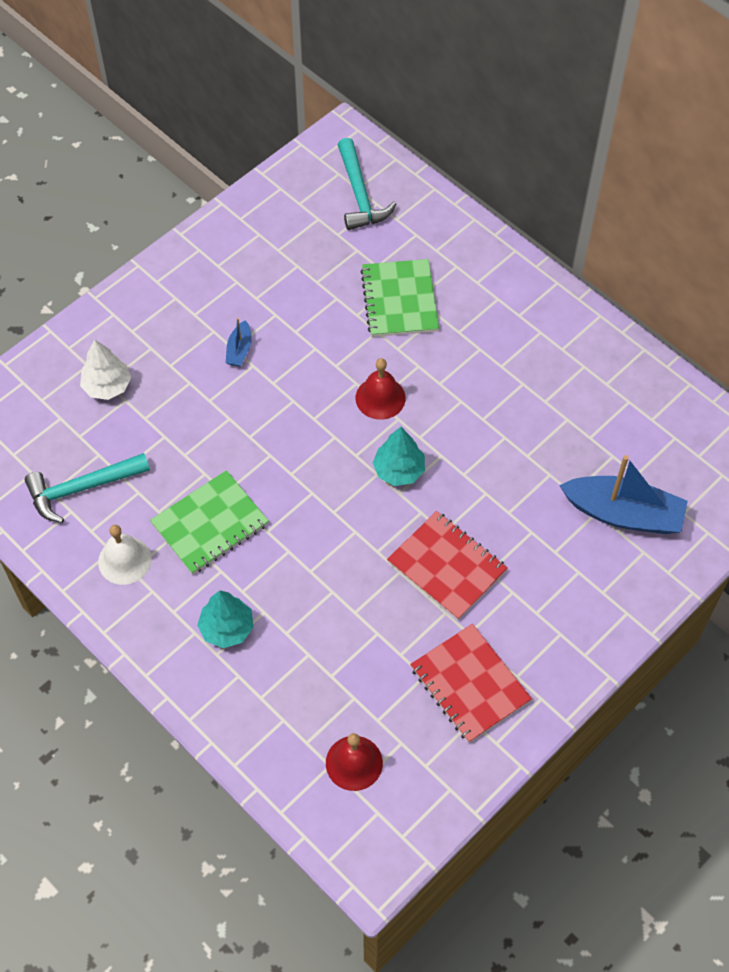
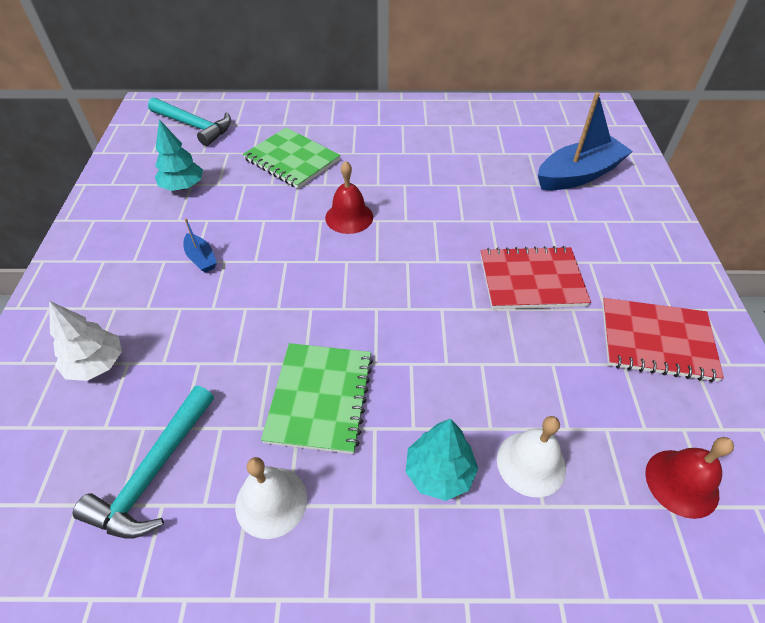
camera: 45 degrees left, 10 degrees down
turquoise tree [373,427,425,486] -> turquoise tree moved to [155,119,203,191]
none -> white bell [497,416,566,497]

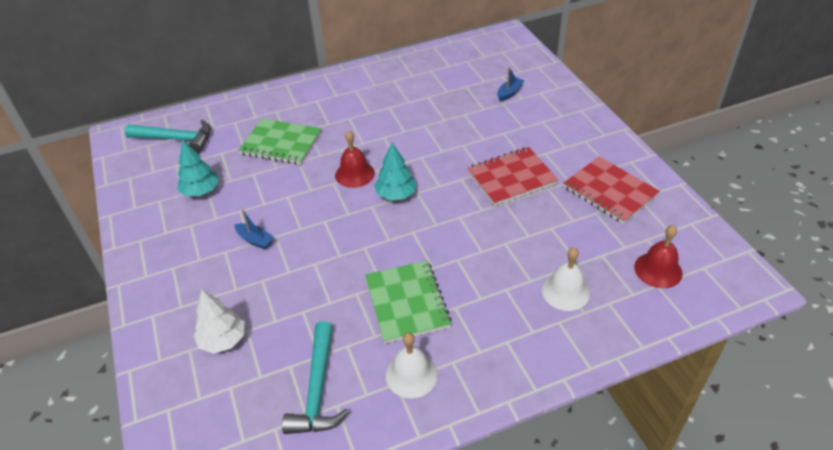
camera: 20 degrees left, 5 degrees down
turquoise tree [406,419,478,501] -> turquoise tree moved to [374,143,416,200]
blue boat [538,92,633,190] -> blue boat [497,67,524,101], size x0.46
red notebook [602,298,724,382] -> red notebook turned 60 degrees clockwise [563,157,660,224]

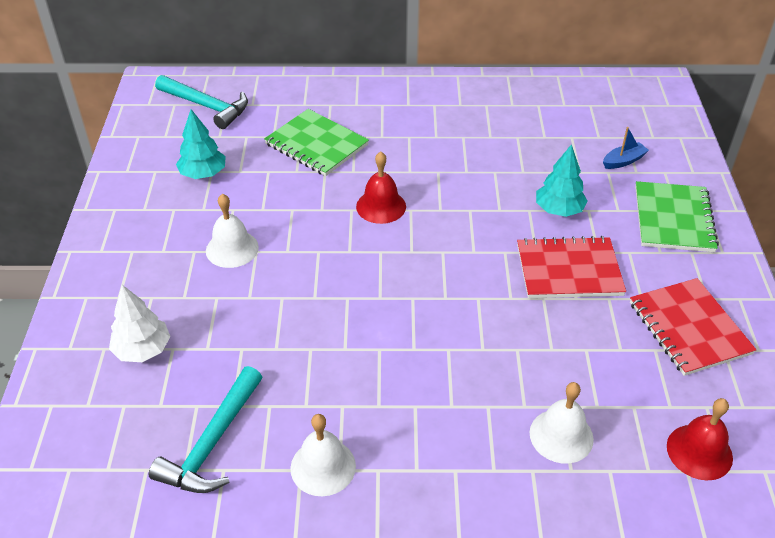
camera: 20 degrees right, 0 degrees up
blue boat [234,209,274,249] -> white bell [206,194,259,268]
green notebook [365,260,452,343] -> green notebook moved to [635,181,719,252]
turquoise tree [374,143,416,200] -> turquoise tree moved to [536,144,588,217]

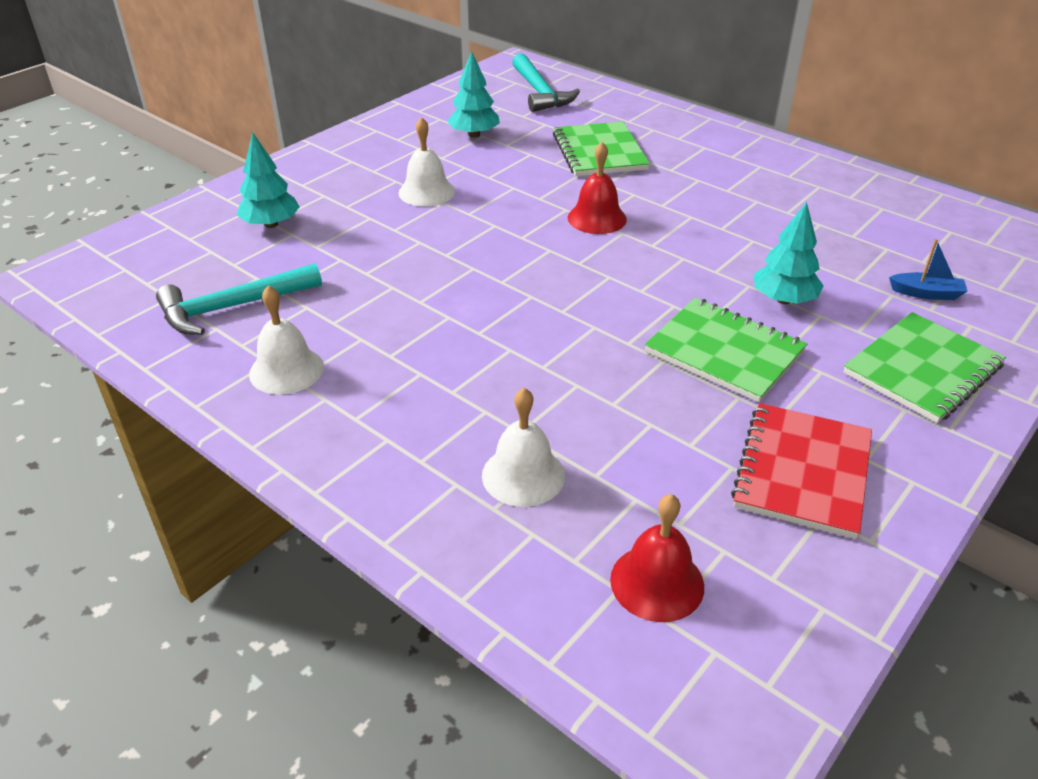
camera: 40 degrees right, 5 degrees down
white tree [109,285,171,362] -> turquoise tree [237,132,300,228]
red notebook [517,236,626,298] -> green notebook [645,298,807,402]

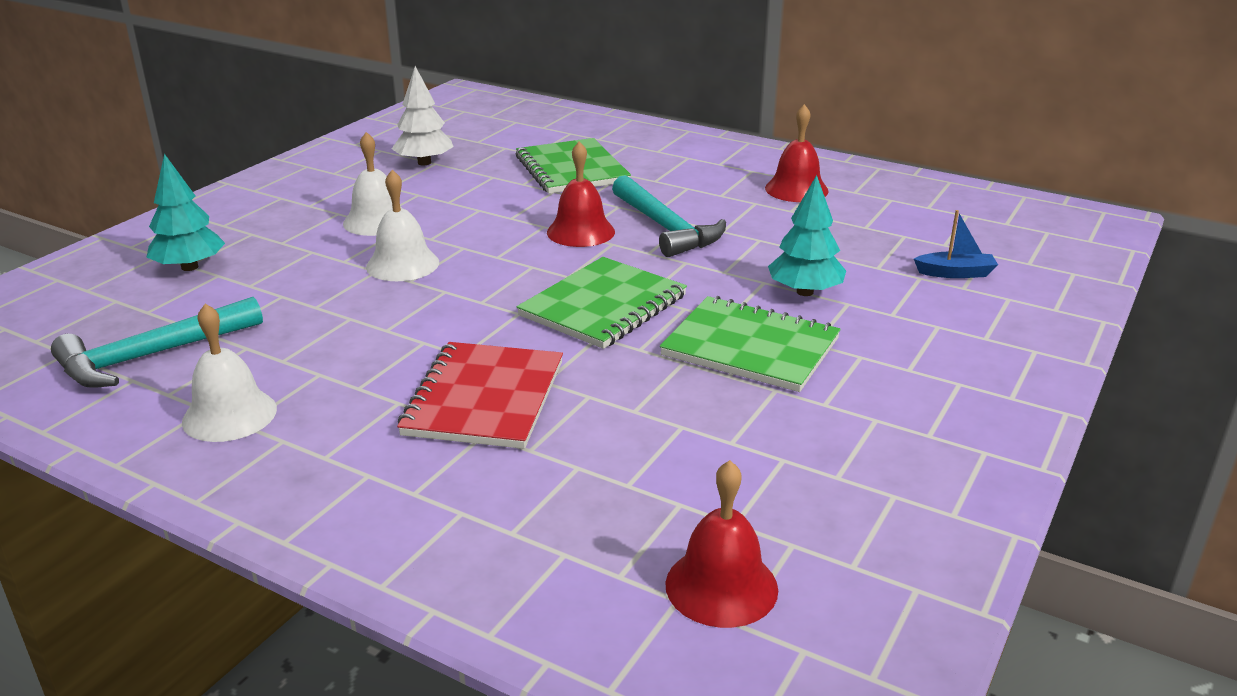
camera: 10 degrees left, 10 degrees down
turquoise tree [447,51,500,138] -> white tree [392,66,454,165]
white bell [482,388,565,507] -> white bell moved to [366,170,439,281]
turquoise hammer [512,53,580,112] -> turquoise hammer moved to [612,175,726,257]
red notebook [731,403,872,539] -> red notebook moved to [397,342,563,449]
green notebook [843,312,1006,423] -> green notebook moved to [517,257,687,349]
none -> red bell [765,104,829,202]

